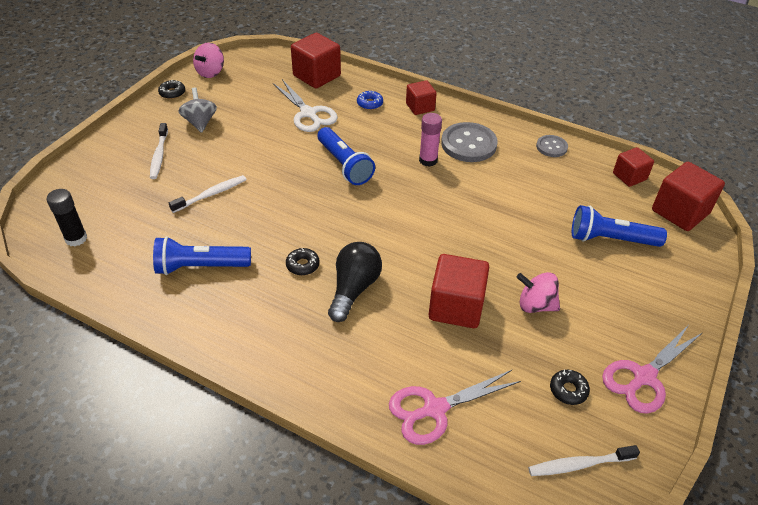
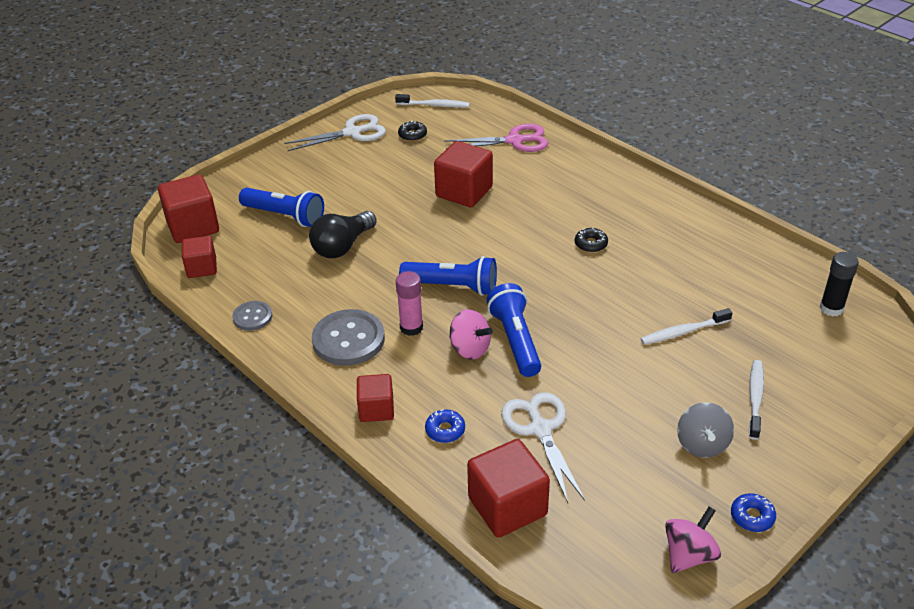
camera: 160 degrees left, 5 degrees down
blue flashlight [153,236,251,275] -> blue flashlight moved to [399,256,497,296]
black donut [158,80,185,99] -> blue donut [731,493,776,532]
black light bulb [328,242,382,322] -> black light bulb moved to [309,211,377,258]
pink spinning top [517,272,560,313] -> pink spinning top moved to [450,309,493,360]
pink scissors [602,326,702,414] -> white scissors [284,114,386,151]

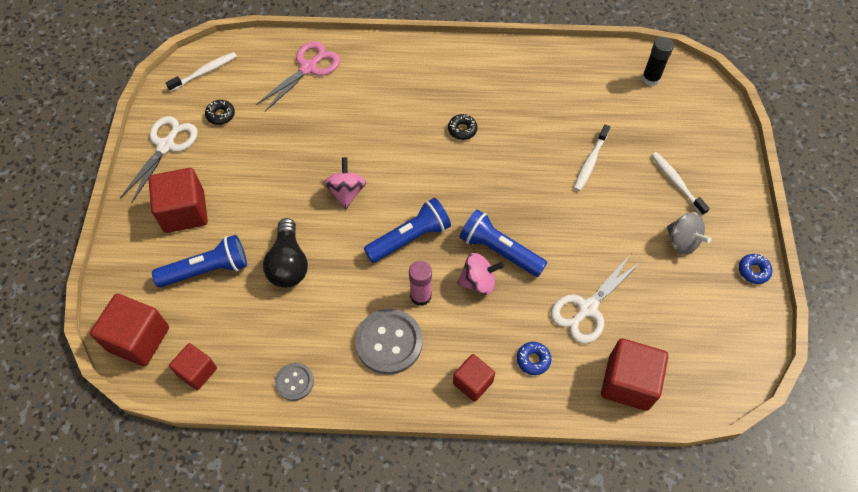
camera: 45 degrees left, 20 degrees up
red cube [434,141,493,207] -> red cube moved to [149,168,208,233]
white scissors [501,392,585,503] -> white scissors turned 75 degrees counterclockwise [551,254,642,343]
pink spinning top [665,507,721,573] -> pink spinning top moved to [324,157,366,209]

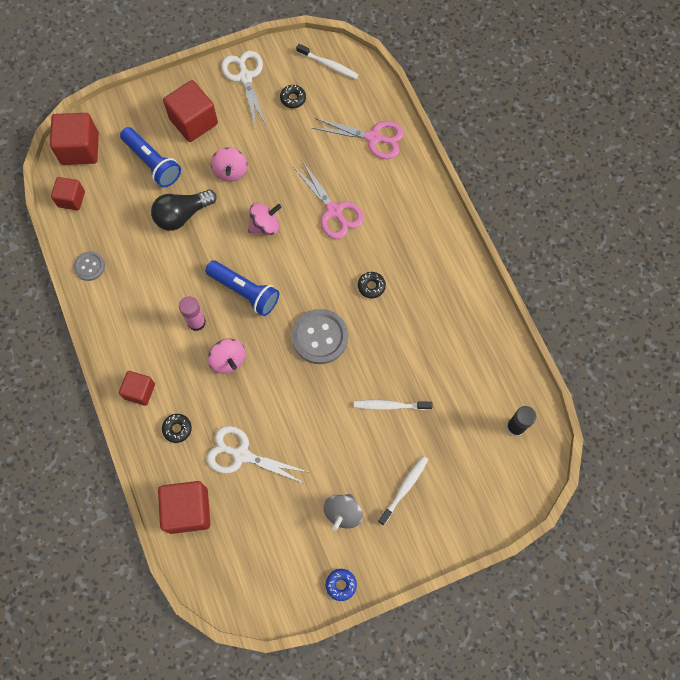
camera: 65 degrees right, 10 degrees up
white scissors [120,116,198,204] -> white scissors turned 105 degrees counterclockwise [221,51,267,127]
grey button [355,309,423,375] -> grey button moved to [292,309,348,364]
blue flashlight [459,209,547,277] -> none
blue donut [517,342,551,375] -> black donut [162,414,192,443]
none -> pink spinning top [211,147,248,182]
none -> pink scissors [293,161,364,239]

